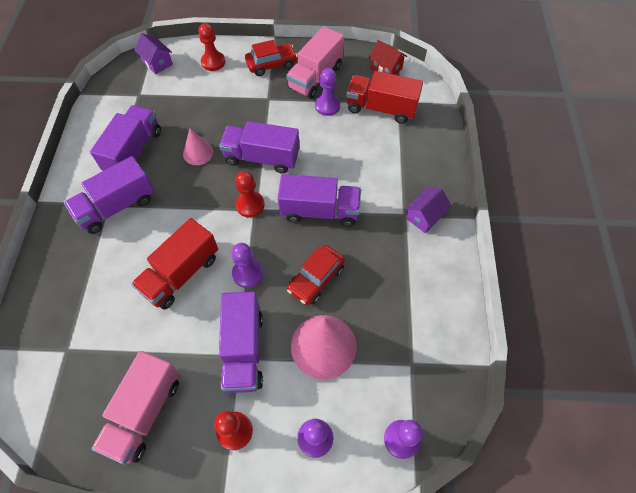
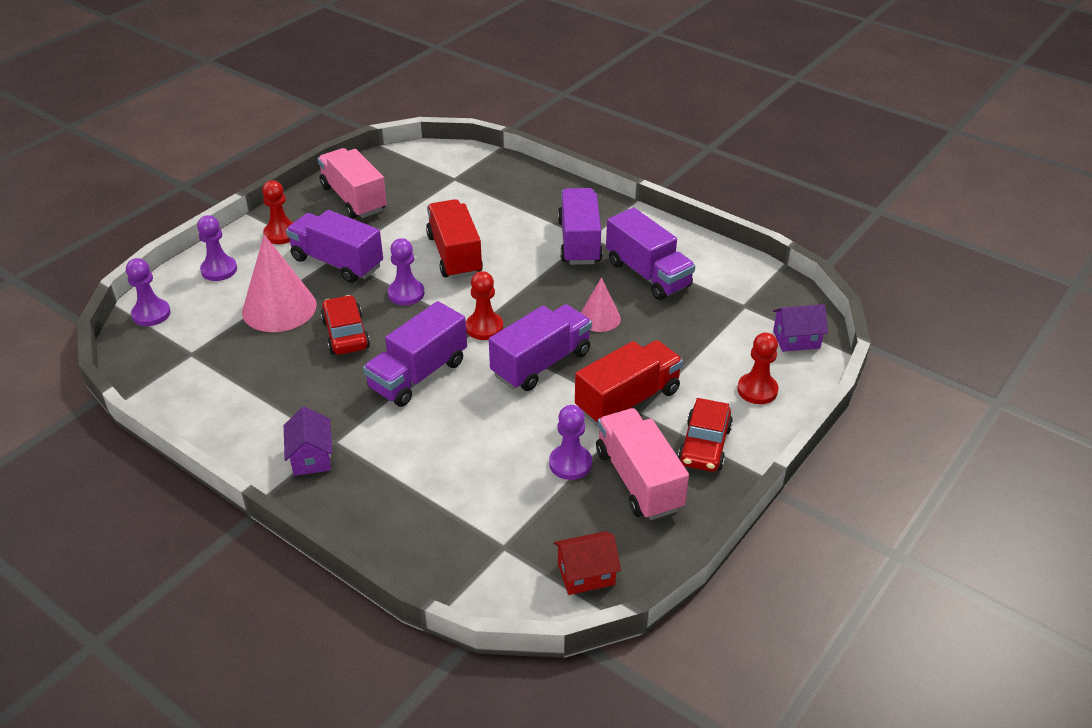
camera: 125 degrees right, 20 degrees down
red truck [346,71,423,124] -> red truck moved to [575,340,683,427]

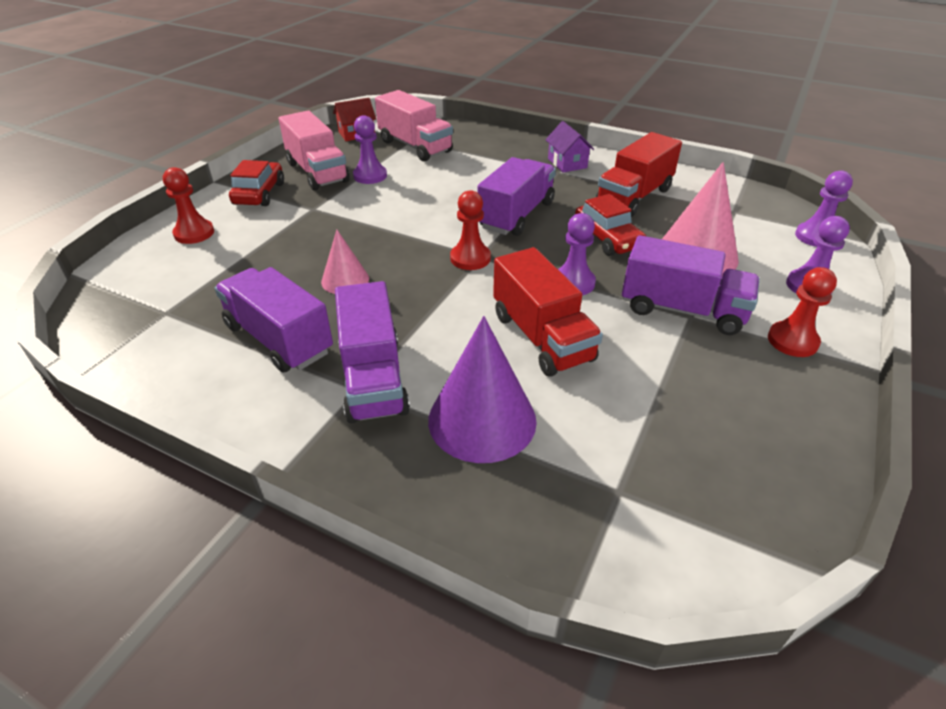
camera: 170 degrees right, 0 degrees up
pink truck [318,148,387,219] -> pink truck moved to [375,90,453,162]
purple truck [489,304,592,391] -> none
red truck [575,340,683,427] -> red truck moved to [596,132,682,217]
purple house [773,304,828,352] -> none
none -> purple cone [428,316,537,463]

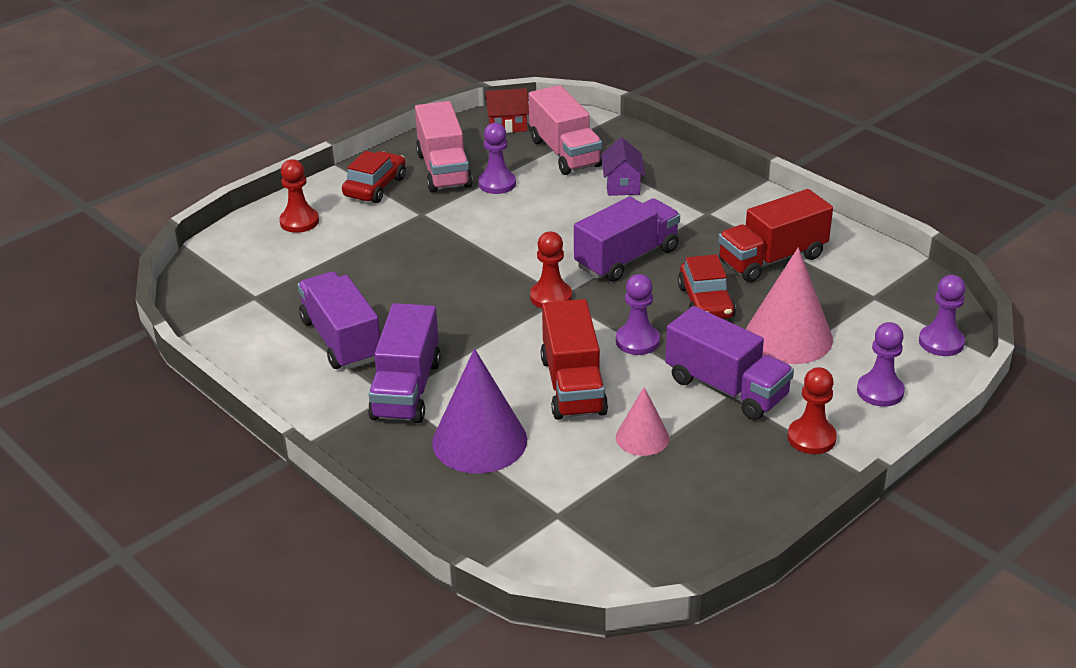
camera: 20 degrees right, 5 degrees down
pink cone [321,230,369,294] -> pink cone moved to [616,387,669,456]
purple house [545,121,594,172] -> purple house moved to [601,137,645,196]

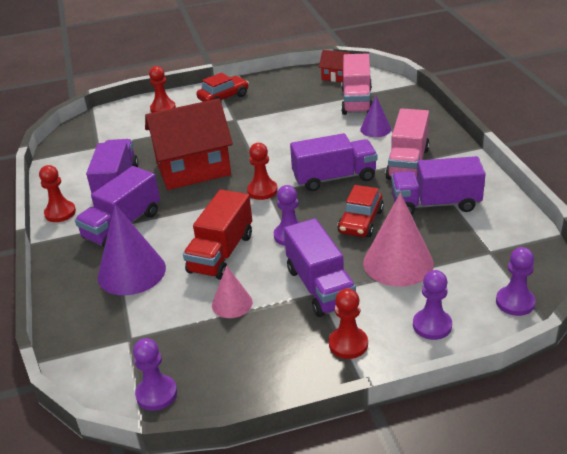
camera: 30 degrees right, 0 degrees up
pink truck [415,101,473,193] -> pink truck moved to [385,108,429,180]
purple pawn [478,123,516,194] -> purple pawn moved to [133,338,177,411]
purple house [601,137,645,196] -> purple cone [360,96,391,137]
red truck [718,189,833,282] -> purple truck [391,156,486,215]
none -> red pawn [39,165,76,222]
none -> red house [145,98,233,190]

